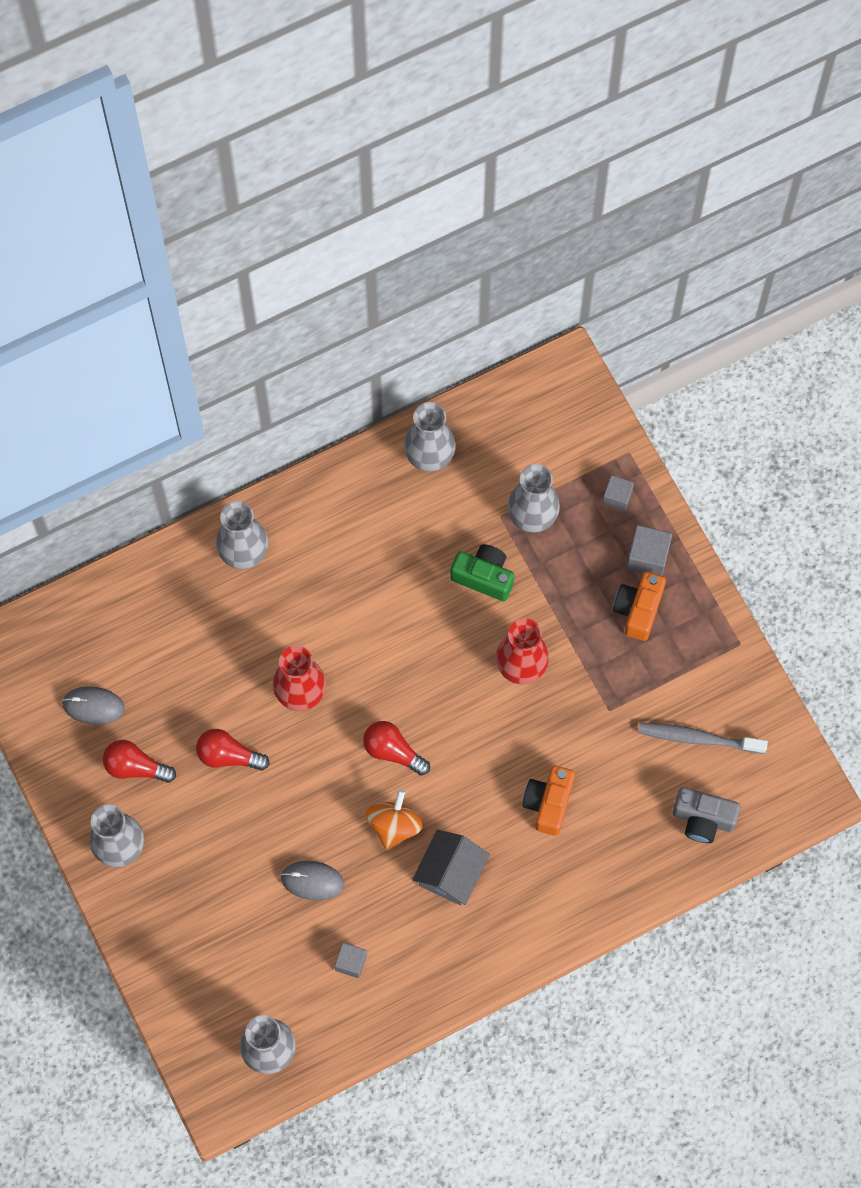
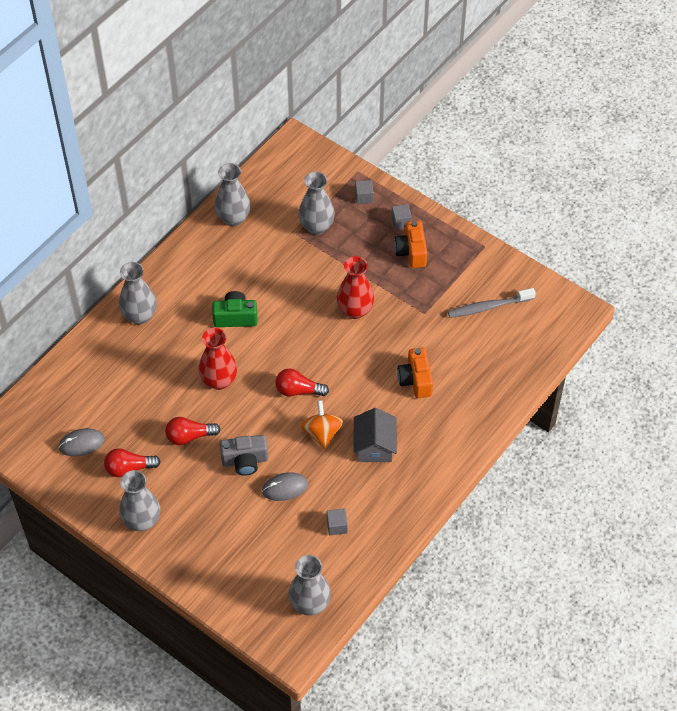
camera: 25 degrees left, 15 degrees down
green camera [450,544,514,601] -> green camera moved to [212,291,258,327]
grey cube [626,525,672,576] -> grey cube [391,204,412,229], size x0.67
grey camera [673,787,741,843] -> grey camera moved to [220,435,268,476]

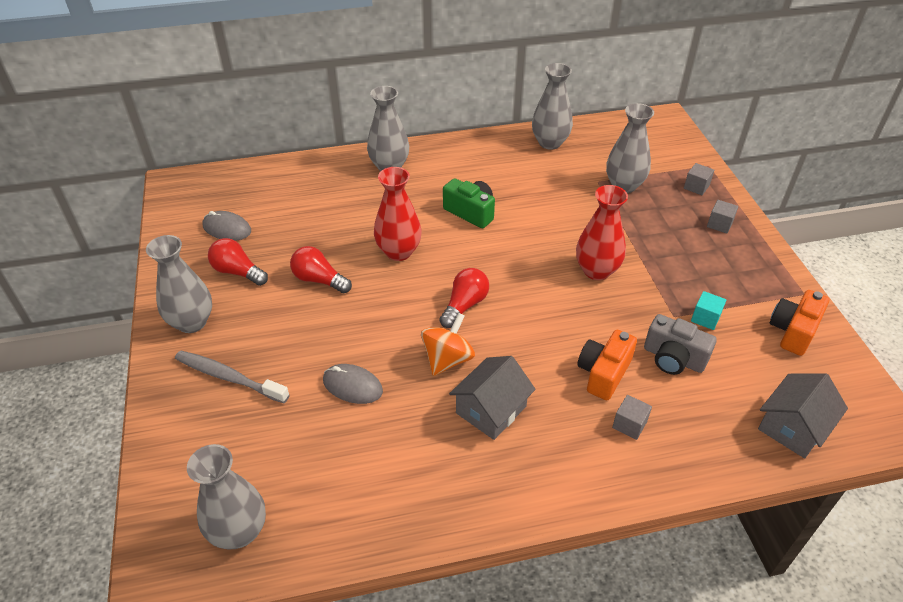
camera: 40 degrees right, 10 degrees down
grey camera [220,435,268,476] -> grey camera moved to [644,314,717,375]
red light bulb [275,369,329,396] -> red light bulb turned 75 degrees clockwise [439,268,489,328]
grey cube [327,508,348,535] -> grey cube moved to [612,395,652,440]
orange camera [394,221,427,268] -> orange camera moved to [770,290,829,356]
grey toothbrush [448,288,536,318] -> grey toothbrush moved to [175,351,290,403]
none -> turquoise cube [691,291,726,330]
none -> grey house [758,373,848,458]

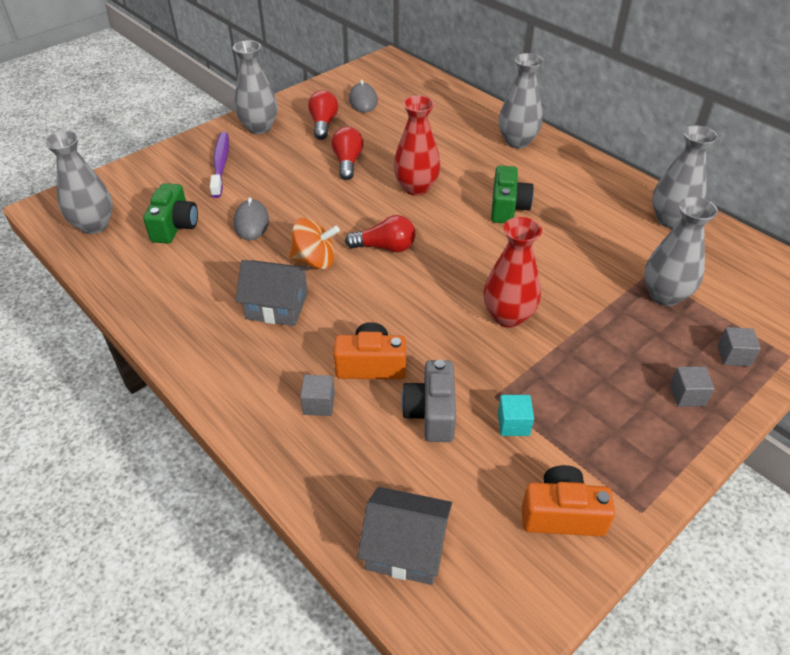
camera: 60 degrees right, 0 degrees up
grey toothbrush [175,351,290,403] -> purple toothbrush [210,132,229,198]
none -> green camera [143,183,198,244]

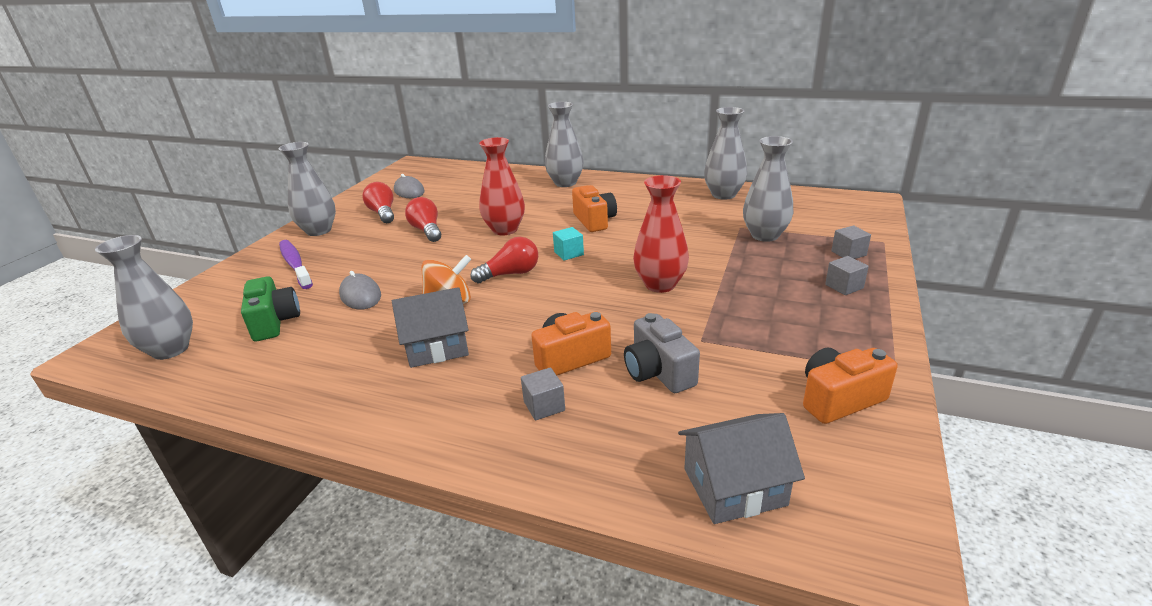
camera: 25 degrees left, 15 degrees down
green camera [491,166,534,223] -> orange camera [572,185,617,232]
turquoise cube [498,395,534,436] -> turquoise cube moved to [553,227,584,261]

